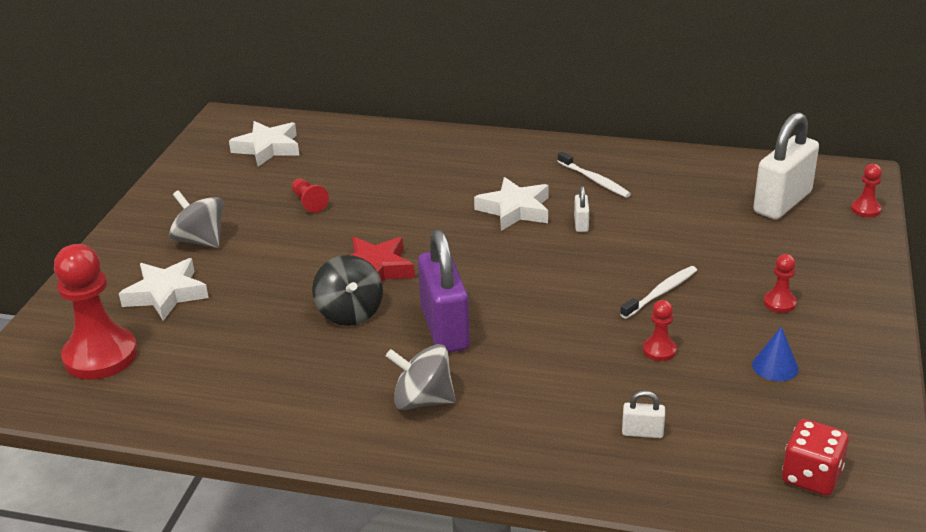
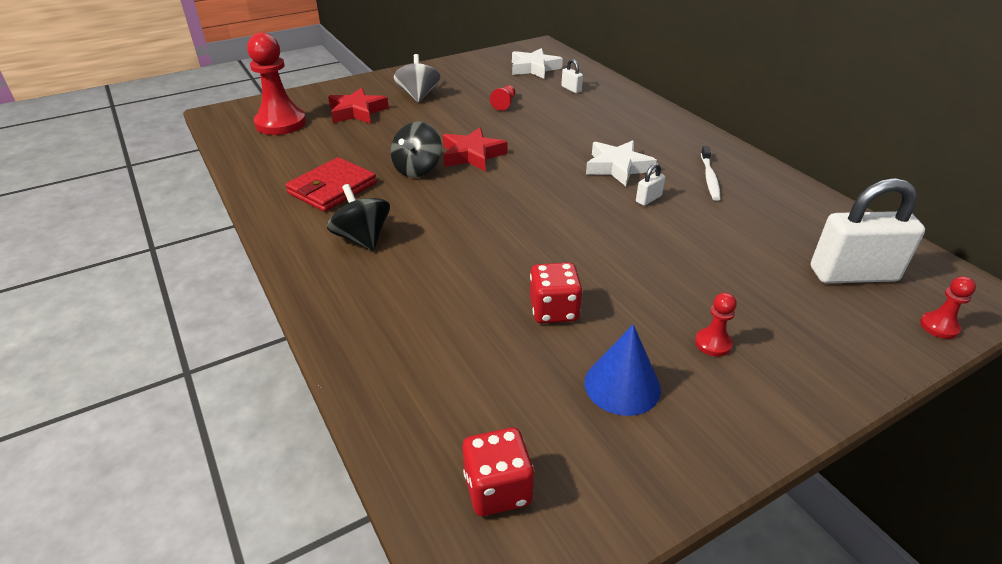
camera: 45 degrees right, 5 degrees up
white star [119,258,209,321] -> red star [328,88,389,124]
grey spinning top [386,344,456,410] -> black spinning top [327,184,390,251]
purple padlock [418,230,470,353] -> none
white toothbrush [620,266,697,319] -> none
white padlock [622,391,665,438] -> white padlock moved to [561,59,583,93]
red pawn [643,300,677,361] -> red dice [530,262,583,324]
blue cone [752,327,799,381] -> blue cone [584,324,661,416], size x1.50
none -> red wallet [285,157,377,212]

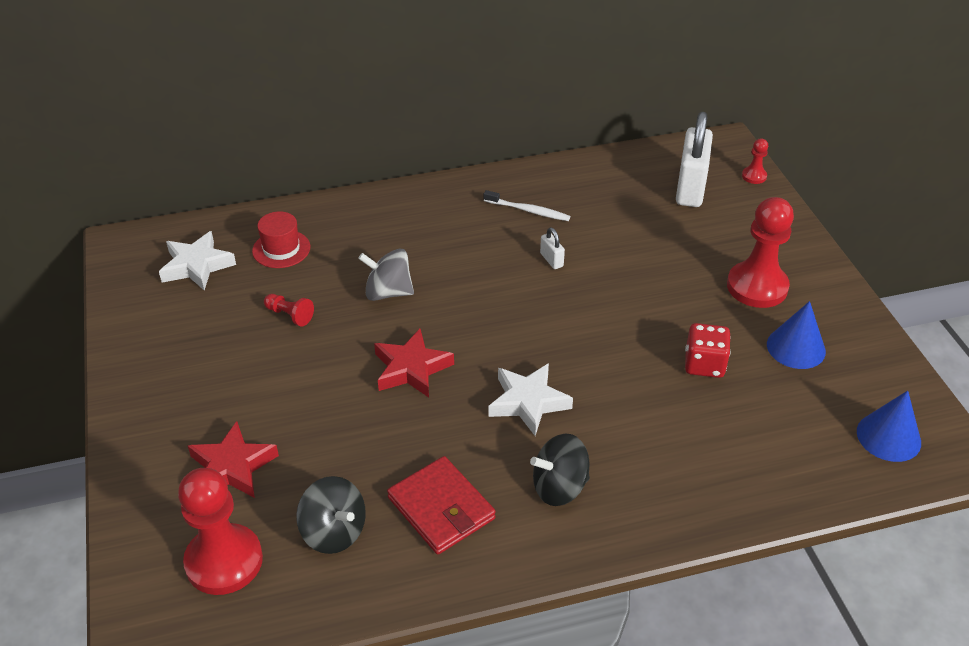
camera: 75 degrees left, 5 degrees up
black spinning top [391,121,442,178] -> black spinning top moved to [296,476,366,554]
grey spinning top [394,54,441,103] -> grey spinning top moved to [358,248,414,301]
red dice [463,428,534,516] -> blue cone [857,391,921,462]
white padlock [561,59,583,93] -> red hat [252,211,310,268]
white star [586,141,657,186] -> white star moved to [488,363,573,436]
red pawn [695,292,737,357] -> red pawn [727,197,794,308], size x2.20

